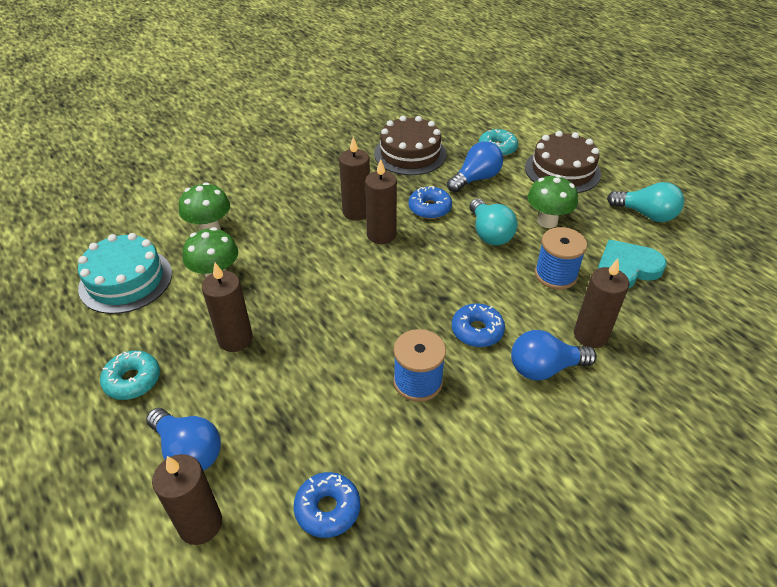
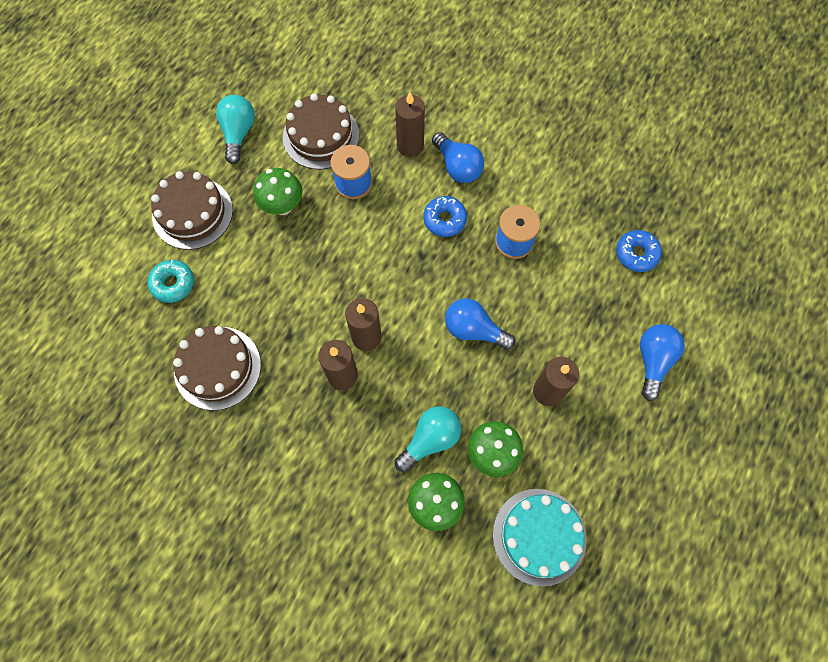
camera: 115 degrees left, 25 degrees up
turquoise donut [100,351,160,400] -> none
brown candle [152,454,222,545] -> none
blue donut [408,186,452,219] -> none
blue light bulb [447,141,503,192] -> blue light bulb moved to [445,298,515,350]
turquoise light bulb [469,199,518,246] -> turquoise light bulb moved to [394,406,461,472]
turquoise heart [598,240,667,289] -> brown cake [283,93,359,169]

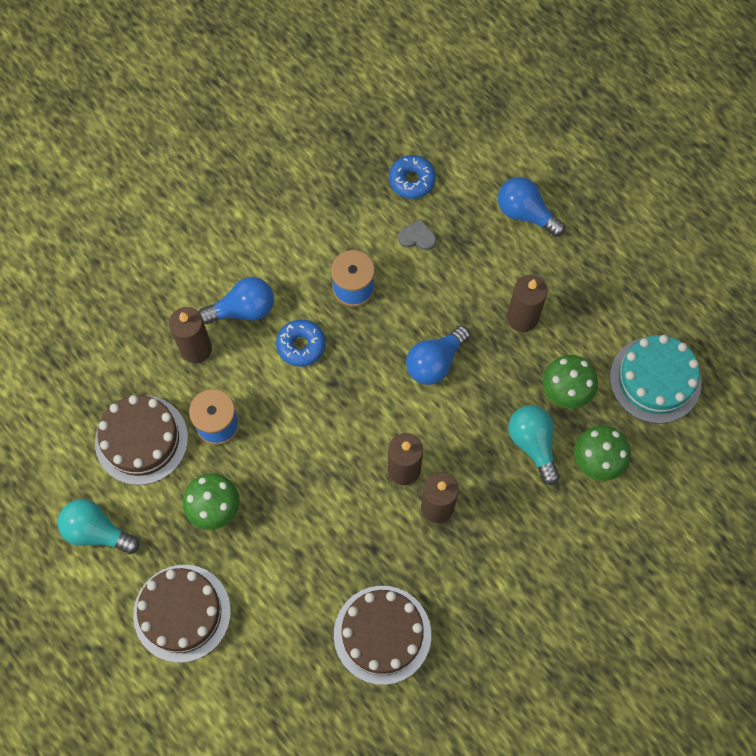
camera: 70 degrees left, 0 degrees up
turquoise donut [148,260,194,303] -> none
none -> grey heart [398,219,436,250]

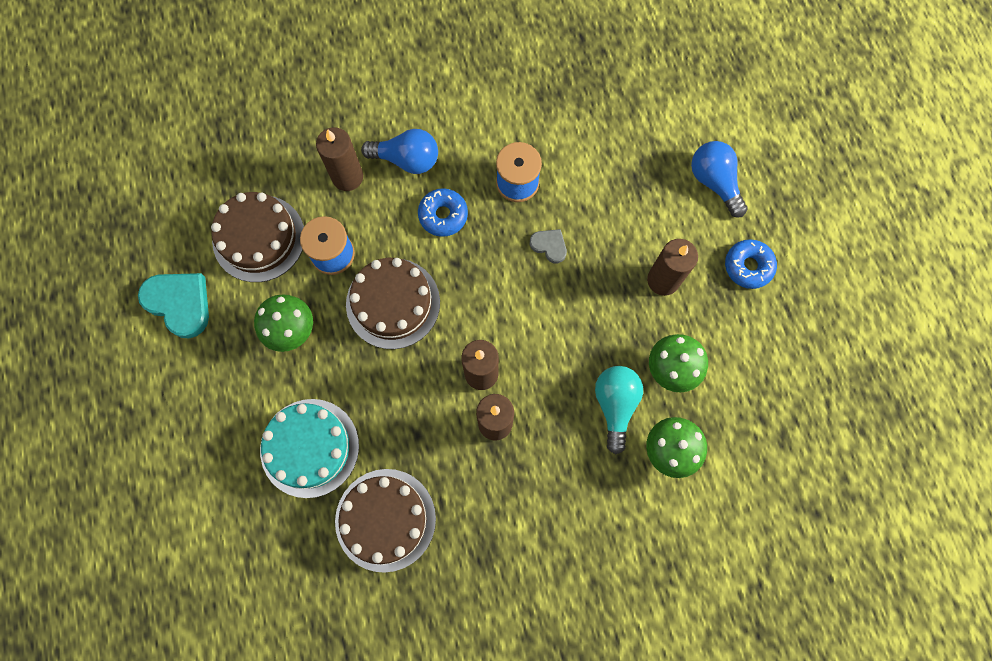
camera: 25 degrees right, 5 degrees up
turquoise light bulb [58,499,139,554] -> turquoise heart [138,273,209,338]
brown cake [133,565,231,663] -> brown cake moved to [346,258,440,349]
blue donut [389,155,436,199] -> blue donut moved to [725,239,777,289]
grey heart [398,219,436,250] -> grey heart moved to [530,229,567,263]
blue light bulb [406,326,470,385] -> none
turquoise cake [610,335,702,424] -> turquoise cake moved to [260,399,359,498]

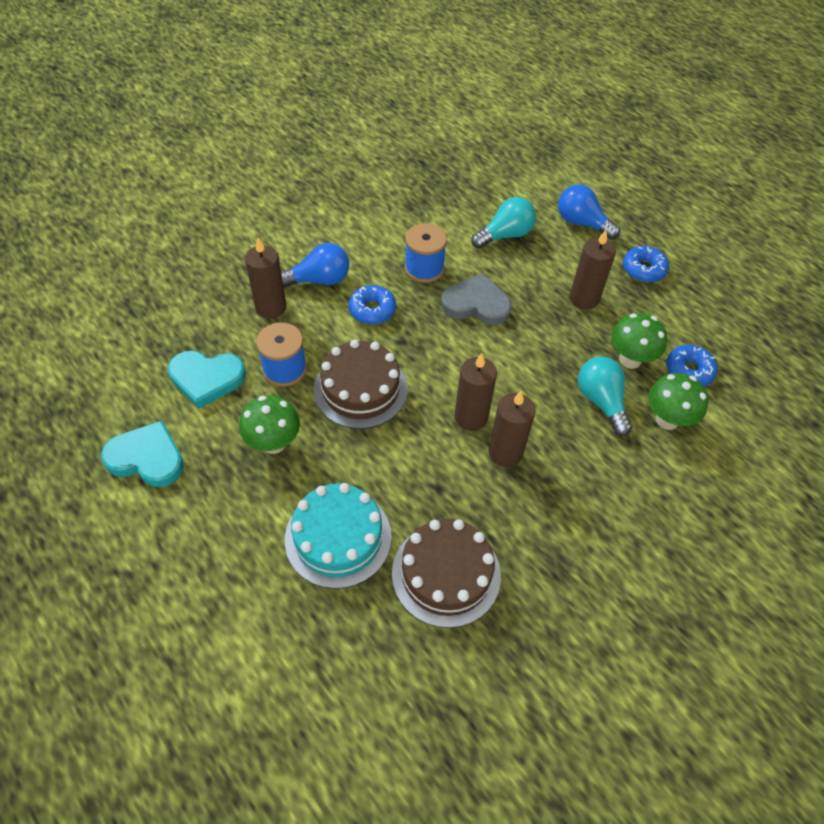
camera: 25 degrees left, 20 degrees down
brown cake [211,192,304,282] -> turquoise heart [168,351,246,409]
grey heart [530,229,567,263] -> grey heart [441,273,512,325], size x1.87
none -> turquoise light bulb [471,197,536,249]
none -> blue donut [666,345,718,386]

